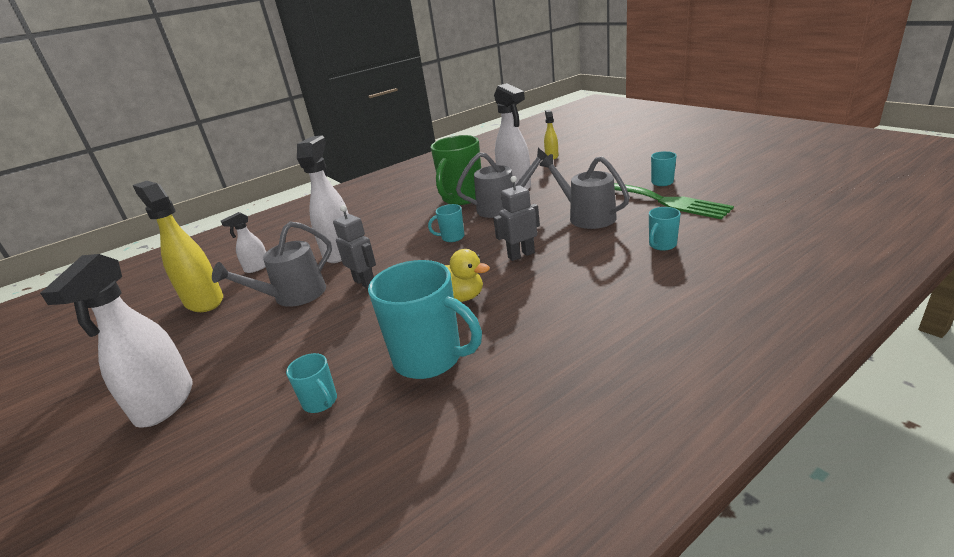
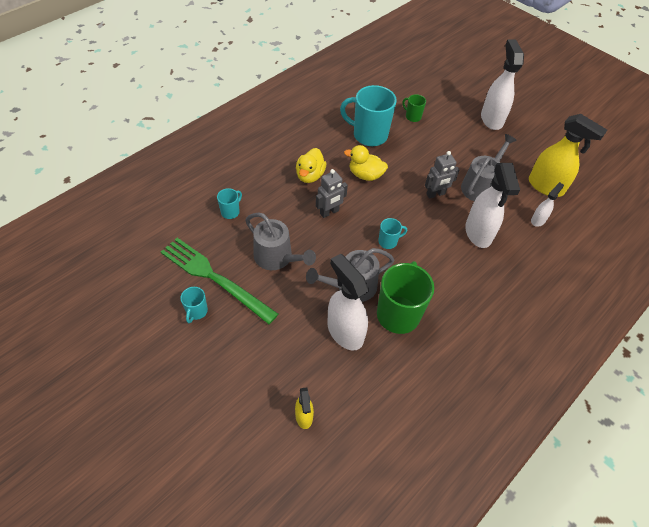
camera: 165 degrees right, 25 degrees up
turquoise mug [286,353,337,413] -> green mug [402,94,426,122]
grey robot [333,205,376,289] -> grey robot turned 60 degrees counterclockwise [425,151,459,199]
none -> yellow duck [296,148,326,183]

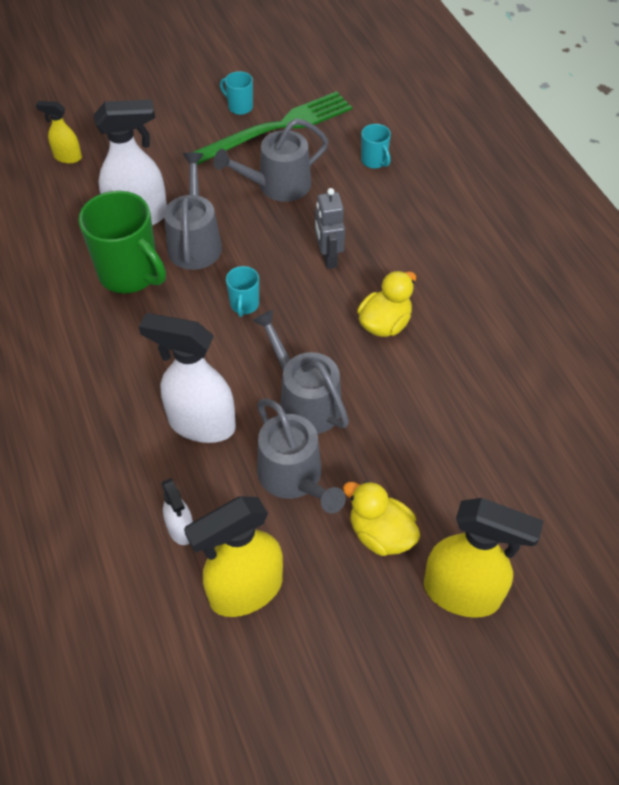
camera: 115 degrees right, 0 degrees up
yellow duck [296,148,326,183] -> yellow duck moved to [343,481,420,556]
turquoise mug [340,85,397,146] -> none
green mug [402,94,426,122] -> none
grey robot [425,151,459,199] -> grey watering can [252,310,349,434]
white spray bottle [481,39,524,130] -> yellow spray bottle [424,498,544,618]

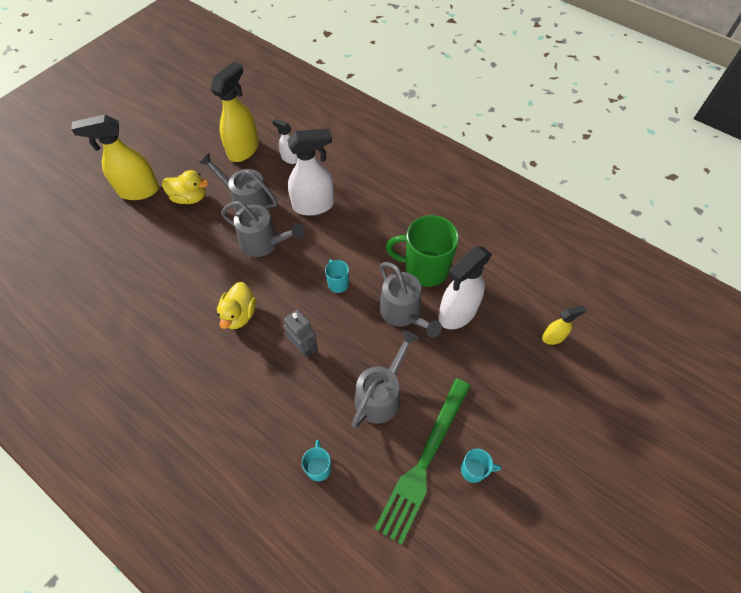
camera: 150 degrees right, 5 degrees up
turquoise mug [361,124,391,168] -> turquoise mug turned 60 degrees clockwise [302,440,331,481]

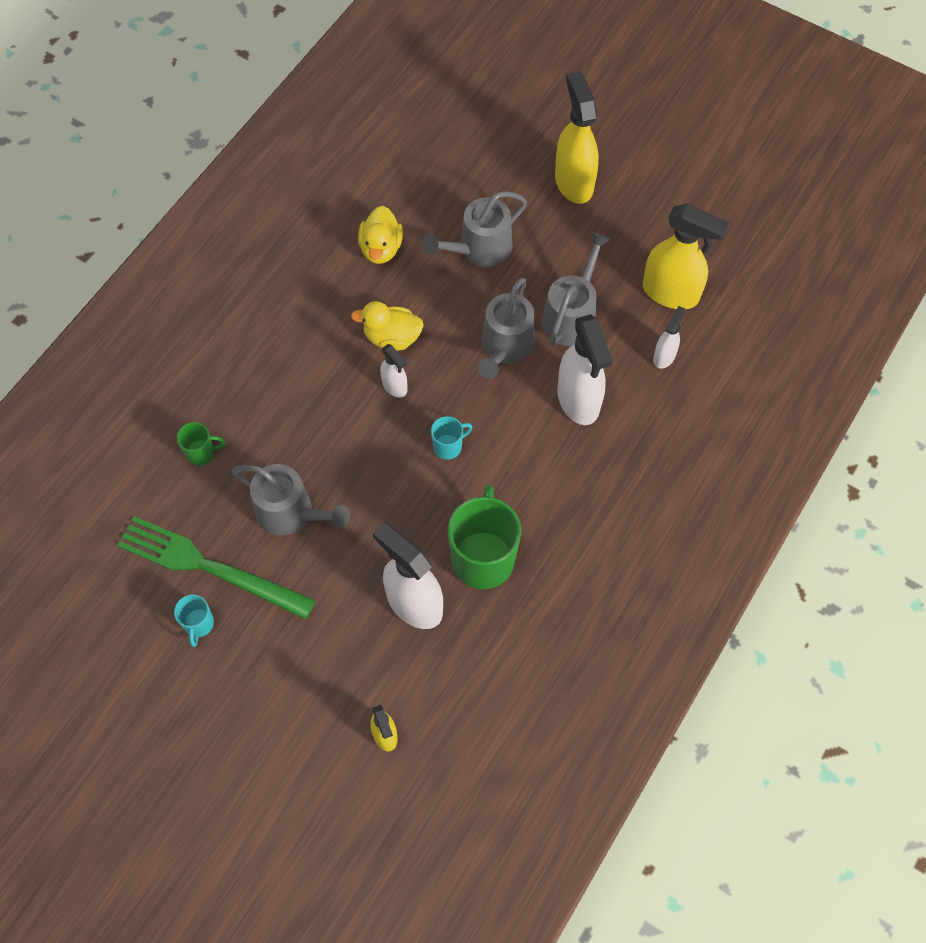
camera: 85 degrees right, 5 degrees up
yellow duck [162,170,209,204] -> yellow duck moved to [358,206,403,264]
grey robot [284,310,318,358] -> none
turquoise mug [302,440,331,481] -> green mug [177,422,225,465]
grey watering can [379,262,442,338] -> grey watering can moved to [422,191,527,267]
none -> white spray bottle [380,344,407,398]

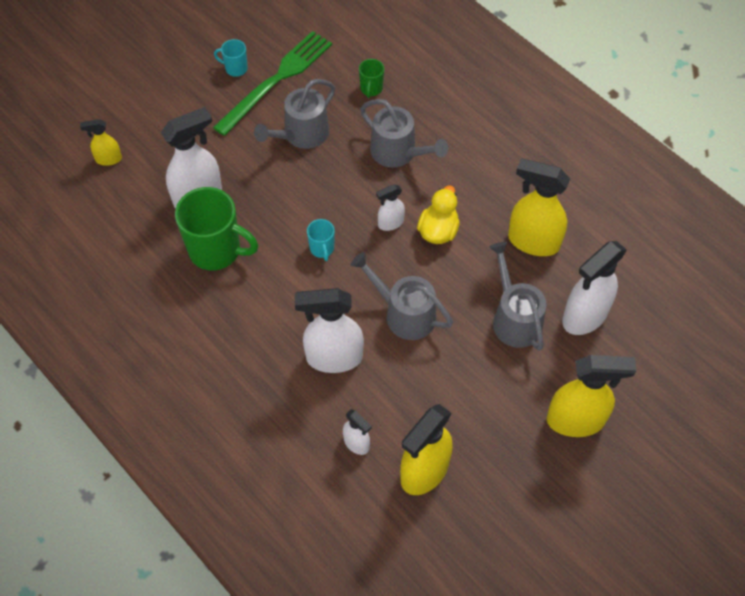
camera: 105 degrees right, 5 degrees down
yellow duck [358,206,403,264] -> yellow spray bottle [508,159,570,256]
grey watering can [542,232,610,346] -> grey watering can moved to [360,99,448,168]
none -> white spray bottle [562,241,627,335]

